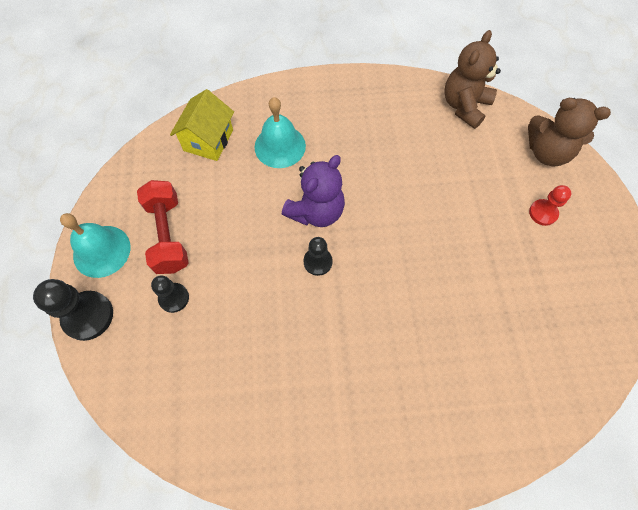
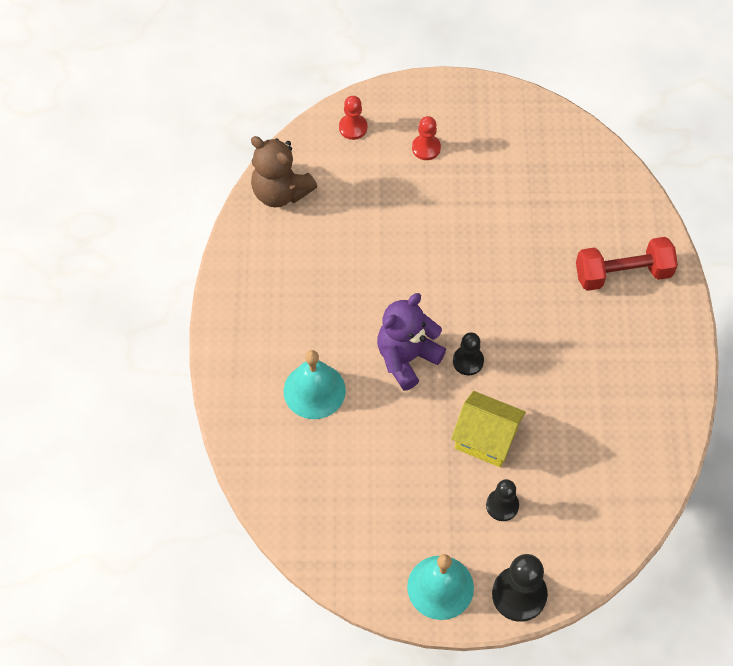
camera: 85 degrees left, 5 degrees down
red dumbbell [137,180,189,274] -> red dumbbell moved to [576,237,678,291]
yellow house [170,89,234,161] -> yellow house moved to [451,391,526,467]
purple teddy bear [282,155,345,227] -> purple teddy bear turned 90 degrees counterclockwise [377,293,446,391]
brown teddy bear [528,98,611,166] -> red pawn [339,96,367,140]

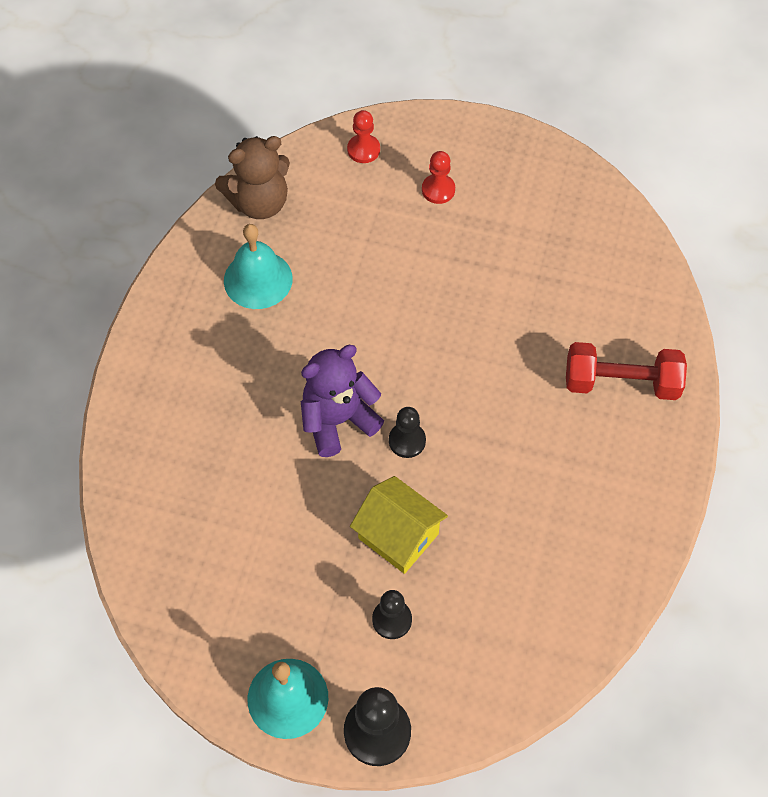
camera: 15 degrees right, 0 degrees up
brown teddy bear [251,136,317,207] -> brown teddy bear turned 75 degrees counterclockwise [215,136,290,219]
turquoise bell [284,350,346,419] -> turquoise bell moved to [224,224,293,309]

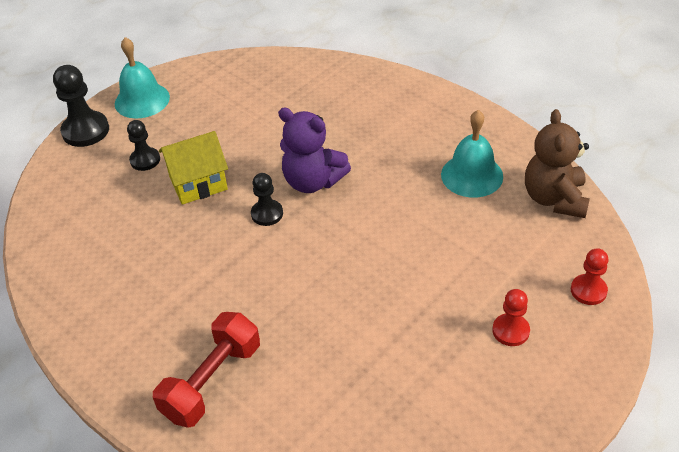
camera: 120 degrees right, 15 degrees down
purple teddy bear [301,345,384,457] -> purple teddy bear turned 120 degrees clockwise [278,108,351,193]

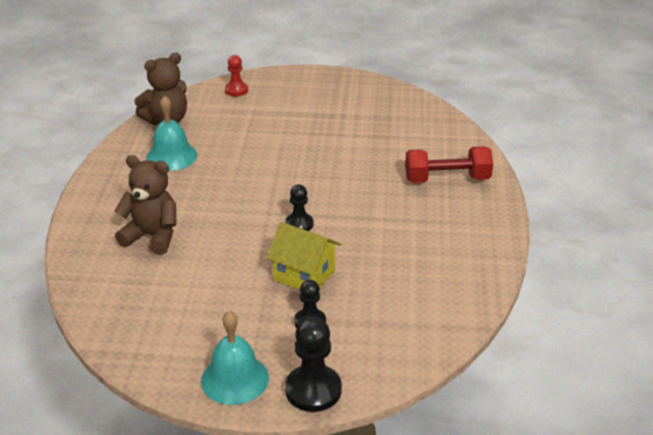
camera: 130 degrees left, 10 degrees down
purple teddy bear [278,108,351,193] -> none
red pawn [493,289,530,346] -> none
none -> brown teddy bear [114,155,177,255]

